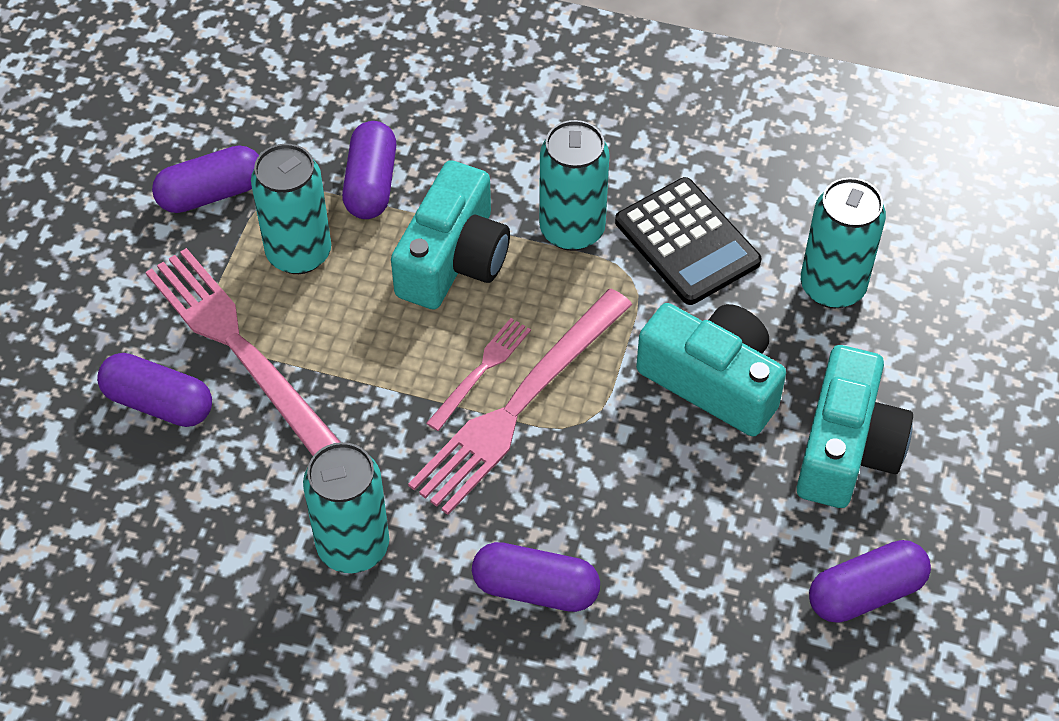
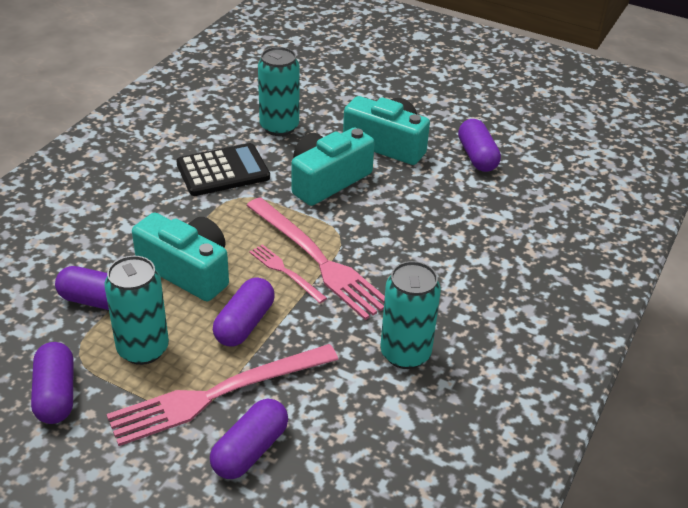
camera: 80 degrees left, 15 degrees down
purple capsule [472,542,600,612] -> purple capsule moved to [213,277,275,347]
turquoise can [539,120,610,251] -> none

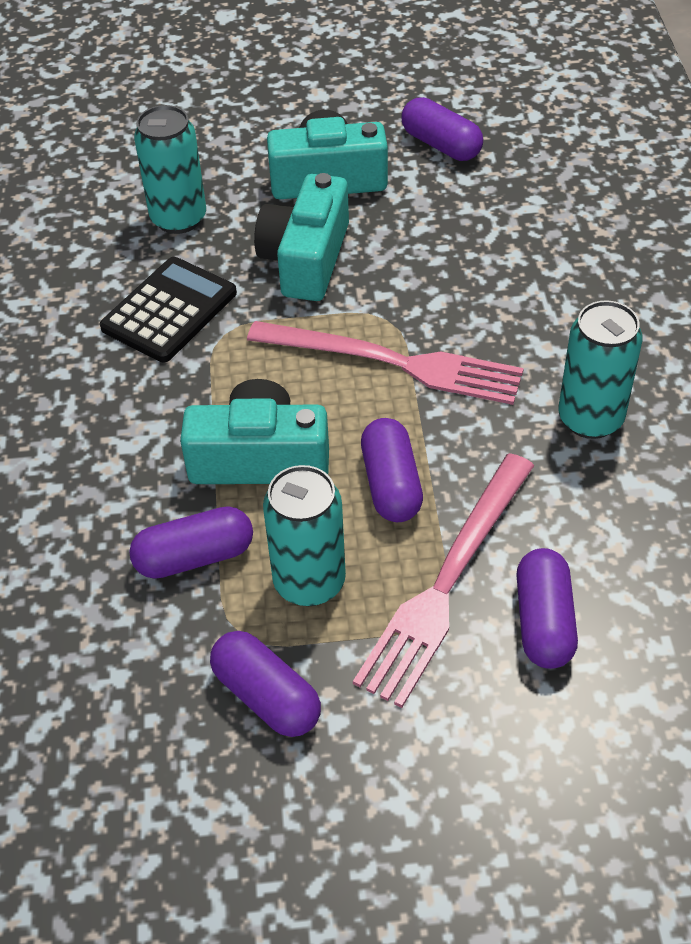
camera: 30 degrees left, 10 degrees up
pink fork [249,244,327,303] -> none

